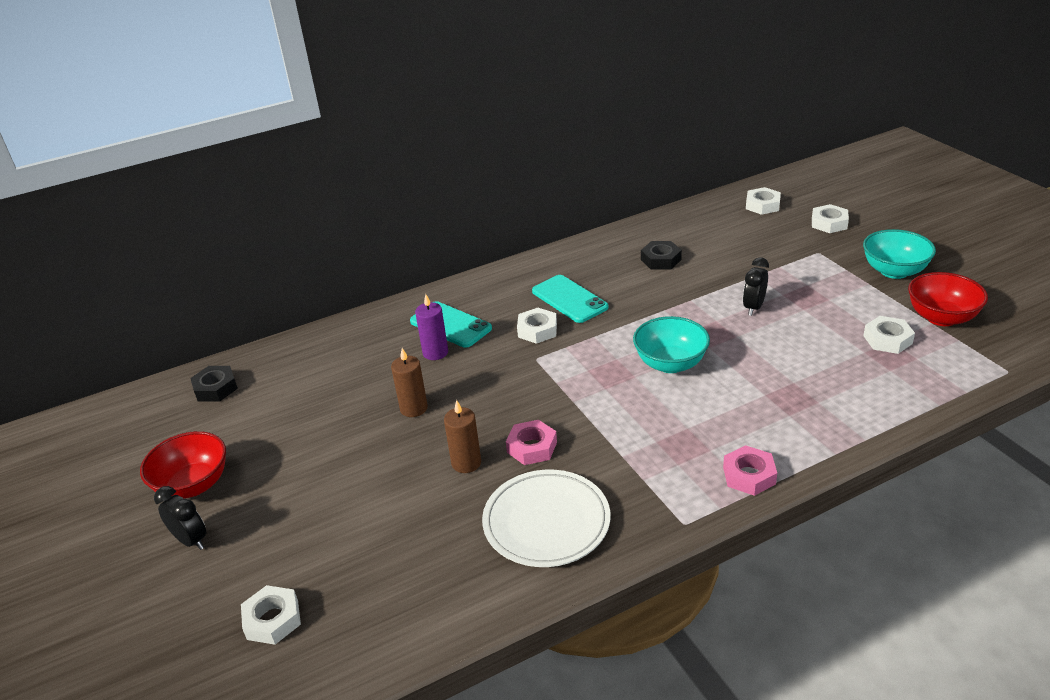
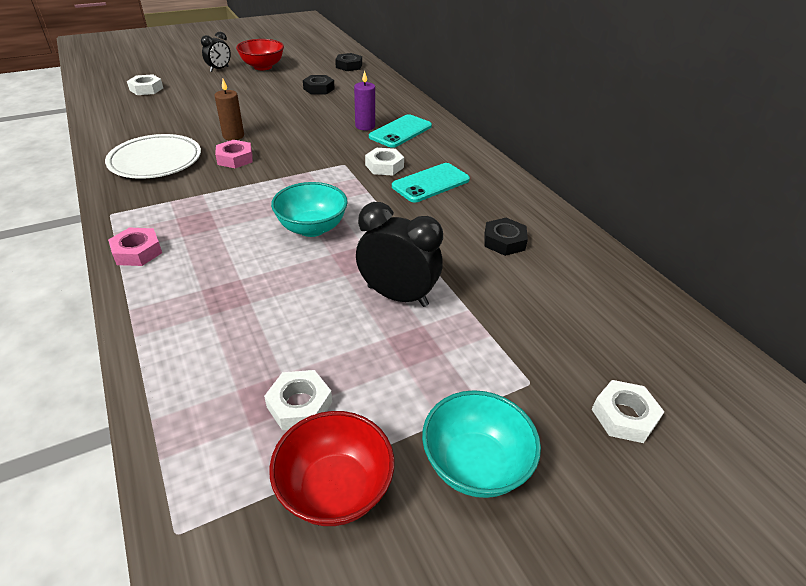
camera: 85 degrees right, 5 degrees up
brown candle [391,348,428,417] -> none
black clock [743,257,769,316] -> black clock [356,202,443,307], size x1.65
white nut [746,187,781,215] -> none
none -> black nut [303,75,335,95]

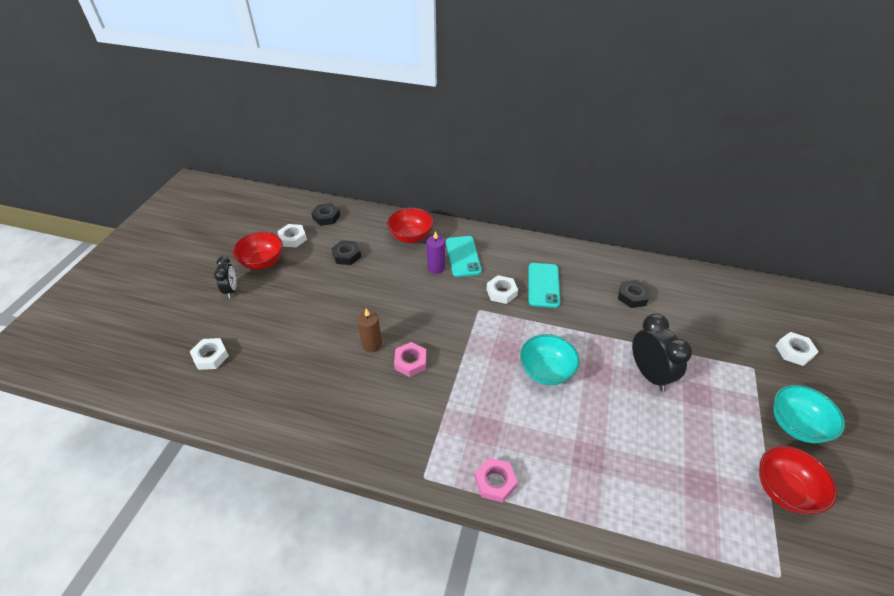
camera: 45 degrees left, 5 degrees up
white plate [105,134,201,179] -> none
white nut [264,370,332,430] -> white nut moved to [277,224,307,247]
black clock [356,202,443,307] -> black clock turned 90 degrees clockwise [632,313,692,392]
none -> red bowl [387,208,433,243]

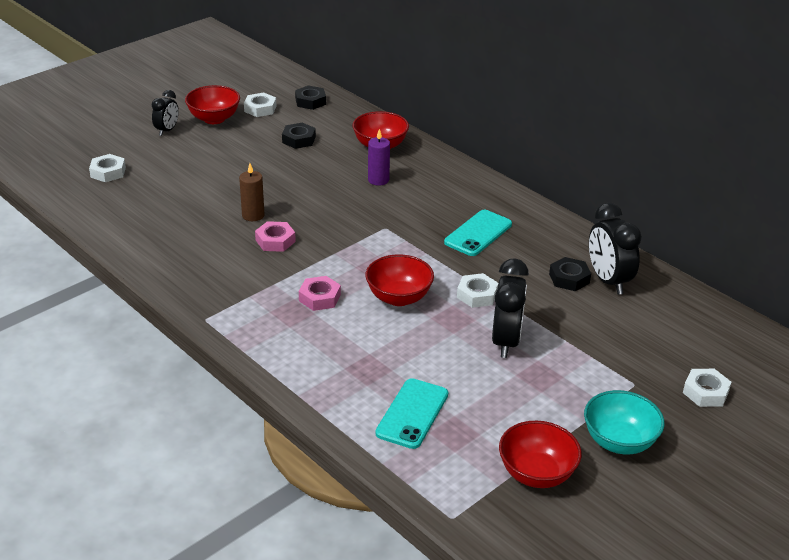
camera: 30 degrees right, 10 degrees down
turquoise phone [446,236,482,277] -> turquoise phone moved to [375,378,448,449]
pink nut [475,458,517,503] -> pink nut moved to [299,276,341,311]
white nut [486,275,518,304] -> white nut moved to [457,273,498,308]
turquoise bowl [520,334,580,385] -> red bowl [365,254,434,306]
none -> black clock [589,203,642,295]

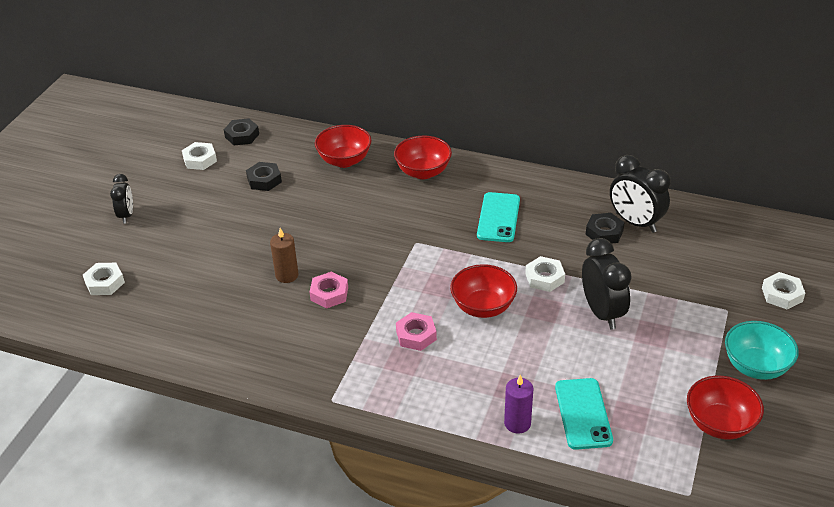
camera: 25 degrees left, 5 degrees up
red bowl [185,85,240,124] -> red bowl moved to [394,135,452,179]
purple candle [368,129,390,186] -> purple candle moved to [504,375,533,434]

